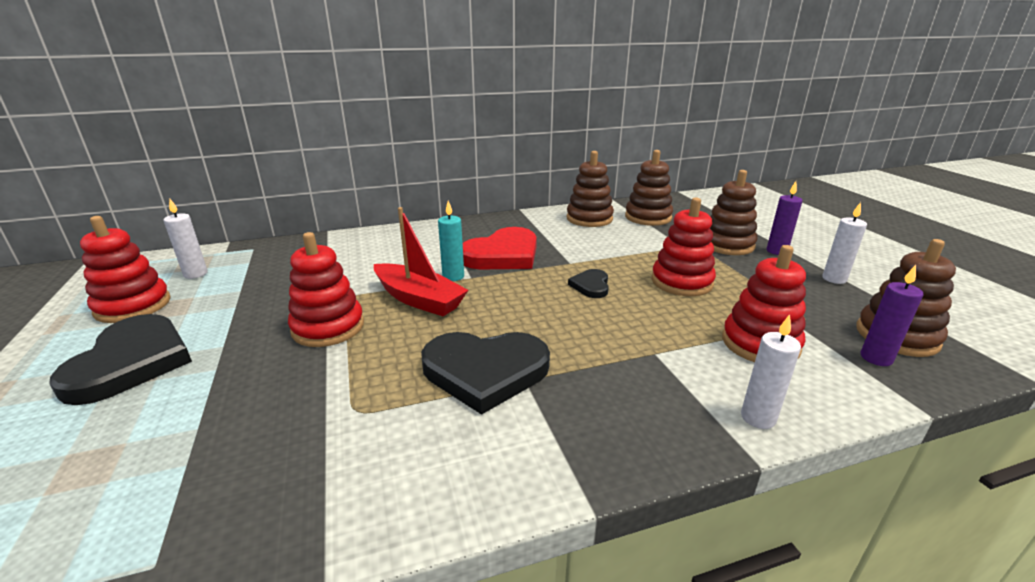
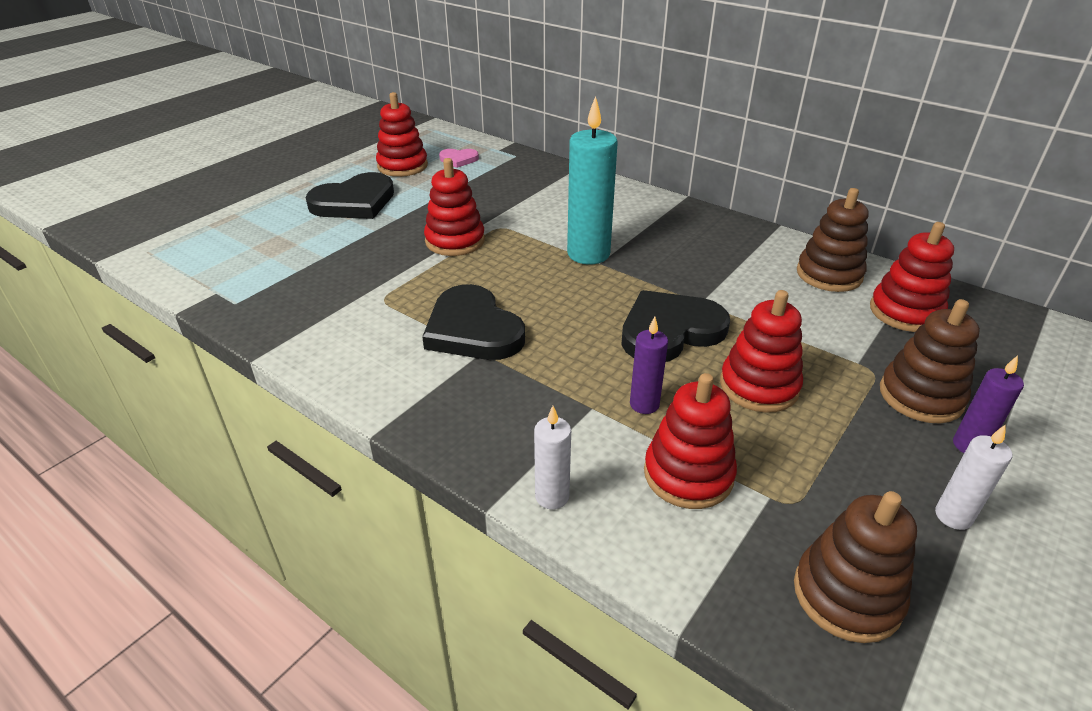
camera: 55 degrees right, 10 degrees up
white candle [163,199,208,279] -> pink heart [439,149,479,168]
red boat [374,207,468,316] -> none
turquoise candle [438,201,464,281] -> turquoise candle [567,96,618,265], size x1.89
red heart [463,227,537,269] -> none
black heart [568,269,609,298] -> black heart [622,290,730,362], size x2.03
brown stacking toy [625,150,673,226] -> red stacking toy [870,222,954,332]
purple candle [861,265,924,366] -> purple candle moved to [630,317,668,414]

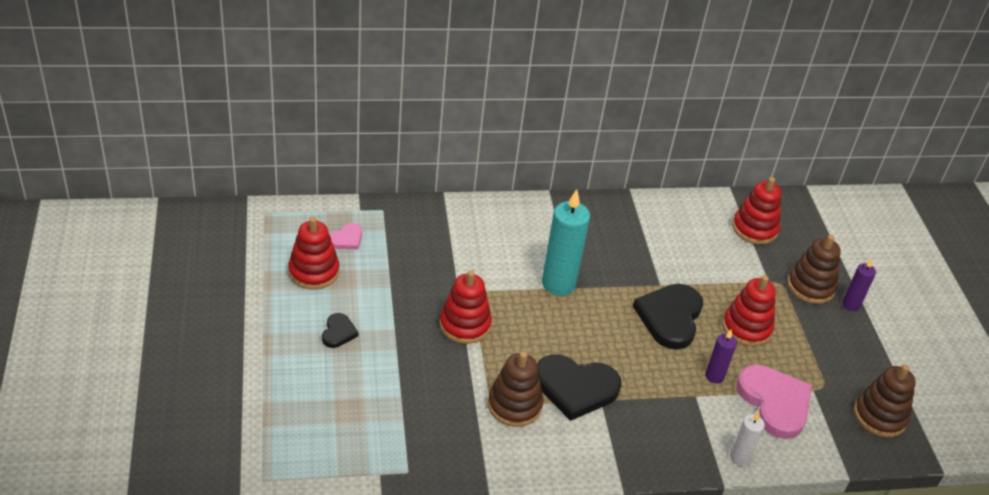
camera: 50 degrees left, 5 degrees up
black heart [305,172,394,219] -> black heart [322,313,359,348], size x0.49
red stacking toy [644,373,737,509] -> pink heart [736,364,812,439]
brown stacking toy [797,188,868,292] -> brown stacking toy moved to [488,351,543,427]
white candle [935,424,1012,530] -> none

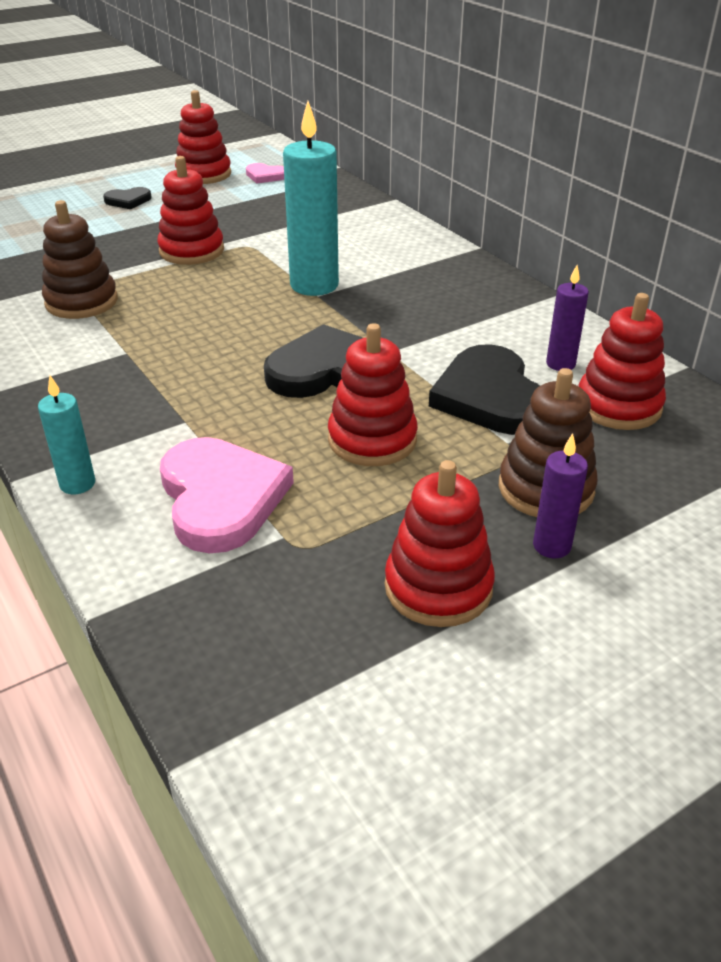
camera: 70 degrees right, 5 degrees down
black heart [537,354,622,421] -> black heart moved to [429,344,540,435]
purple candle [705,329,737,383] -> purple candle moved to [546,265,589,371]
white candle [730,411,765,466] -> turquoise candle [38,375,95,494]
pink heart [736,364,812,439] -> pink heart turned 60 degrees counterclockwise [160,437,294,553]
brown stacking toy [854,364,916,437] -> none
none -> red stacking toy [385,460,495,627]

